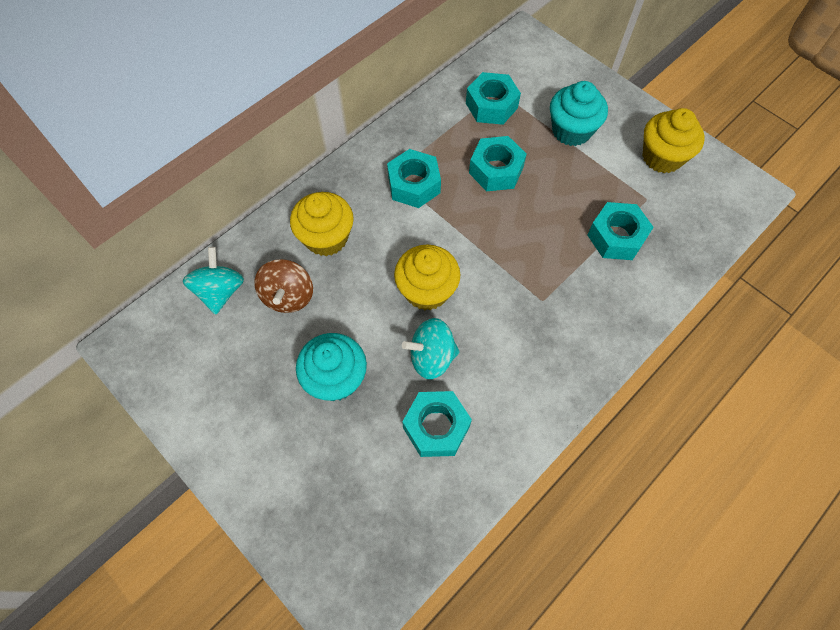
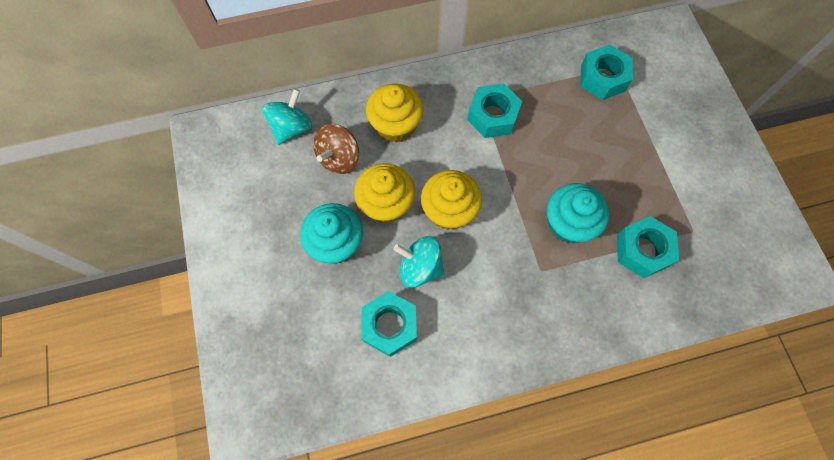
camera: 30 degrees right, 5 degrees up
turquoise nut [469,136,527,191] -> none
turquoise cupcake [550,81,608,146] -> turquoise cupcake moved to [547,183,610,243]
yellow cupcake [643,108,705,173] -> yellow cupcake moved to [354,163,415,223]

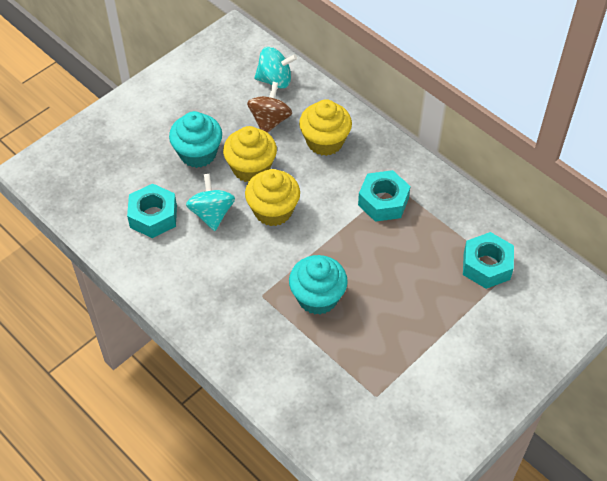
camera: 60 degrees right, 15 degrees down
brown spinning top [313,124,359,174] -> brown spinning top turned 105 degrees clockwise [247,82,292,133]
turquoise nut [617,216,679,278] -> none

